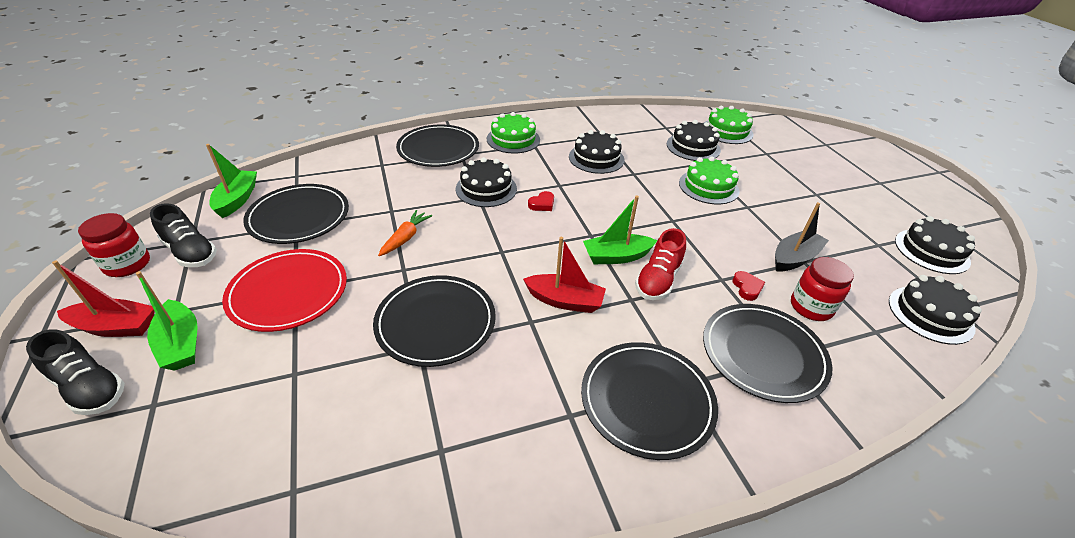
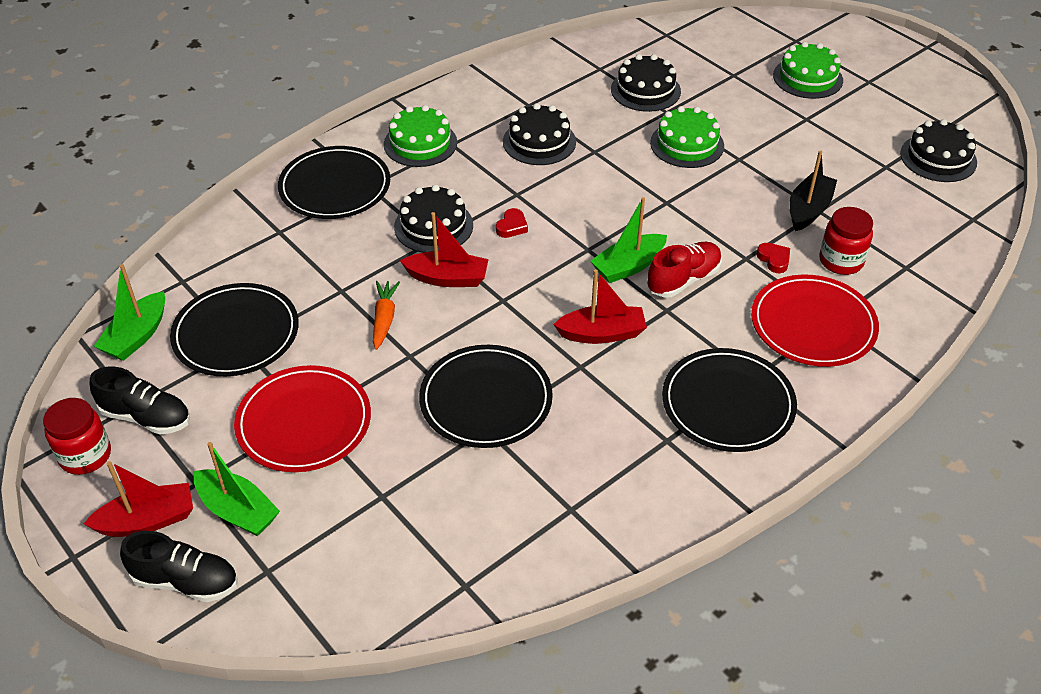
camera: 20 degrees left, 5 degrees up
green boat [206,144,257,218] -> green boat turned 135 degrees counterclockwise [94,264,165,361]
red shoe [635,228,686,300] -> red shoe turned 135 degrees counterclockwise [647,242,722,298]
green cake [703,106,753,144] -> green cake moved to [773,42,843,99]
black plate [703,304,832,403] -> red plate [751,274,879,367]
black cake [889,275,982,345] -> none
none -> red boat [400,212,489,287]

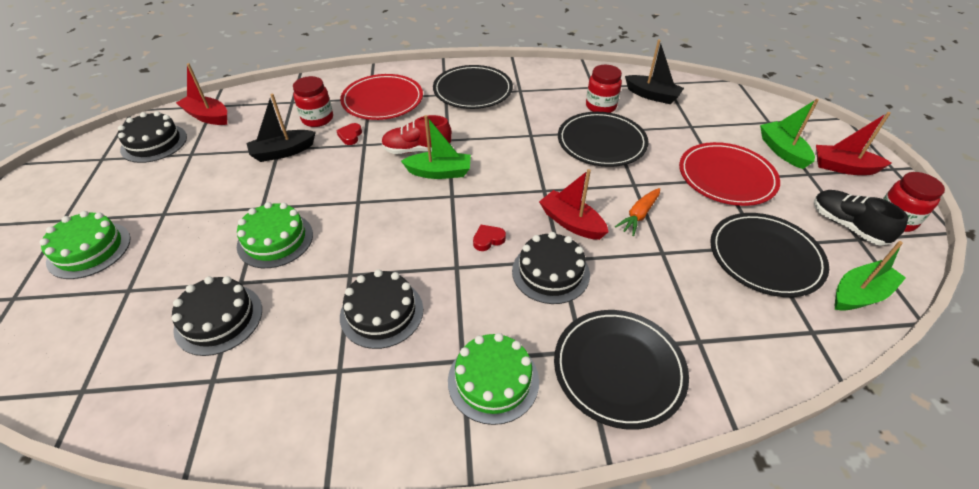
camera: 145 degrees left, 0 degrees up
black shoe [120,531,238,602] -> none
red boat [553,269,647,344] -> red boat moved to [176,63,227,125]
none -> red jar [586,65,622,113]
none -> black boat [625,40,684,104]

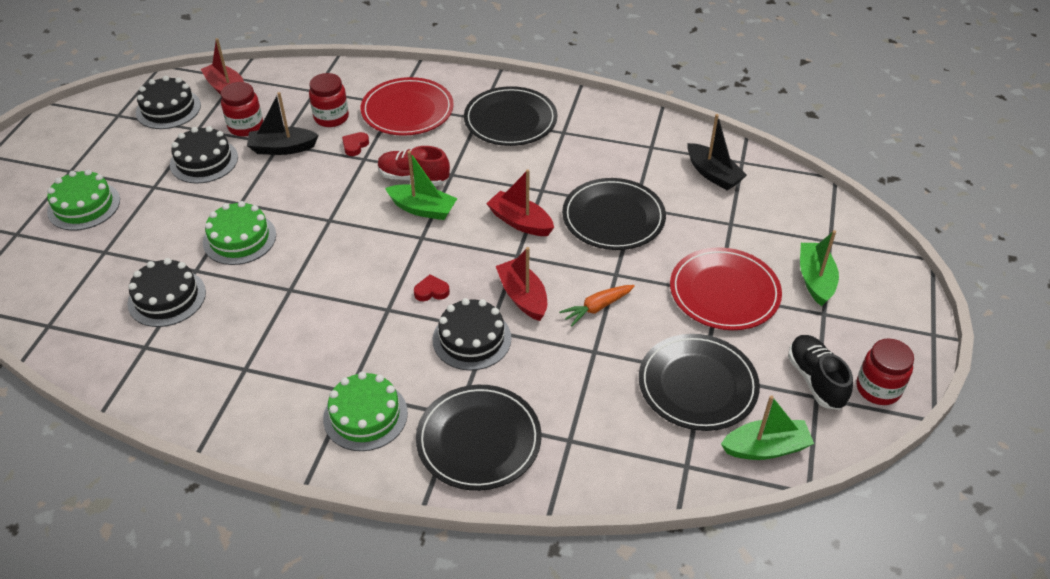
camera: 20 degrees right, 0 degrees up
black cake [340,269,423,349] -> black cake moved to [170,126,238,183]
red jar [586,65,622,113] -> red jar moved to [221,82,263,137]
red boat [816,112,892,175] -> red boat moved to [486,169,554,236]

